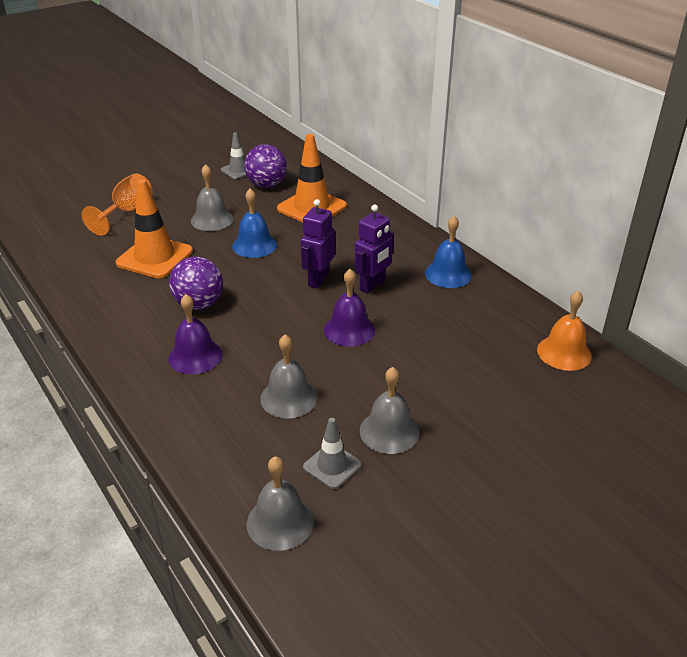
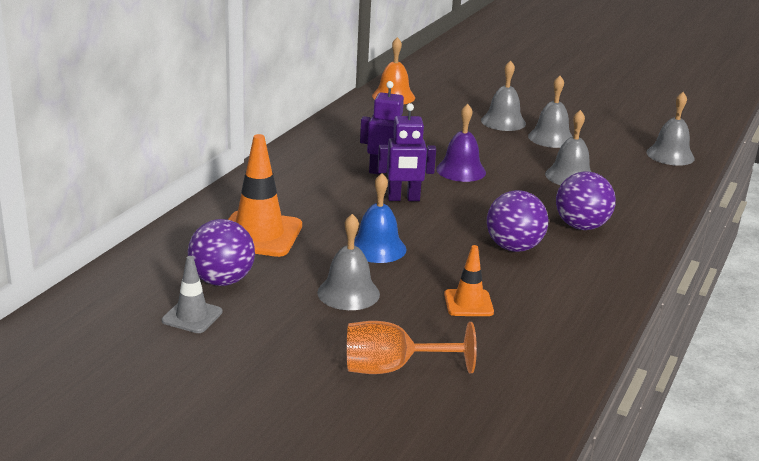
camera: 120 degrees left, 10 degrees down
orange traffic cone [116,179,193,279] -> orange traffic cone [444,245,494,316], size x0.56
purple bell [168,294,222,374] -> purple ball [556,171,616,230]
grey traffic cone [303,418,362,489] -> none
blue bell [425,216,472,288] -> none
none -> grey bell [481,60,526,131]

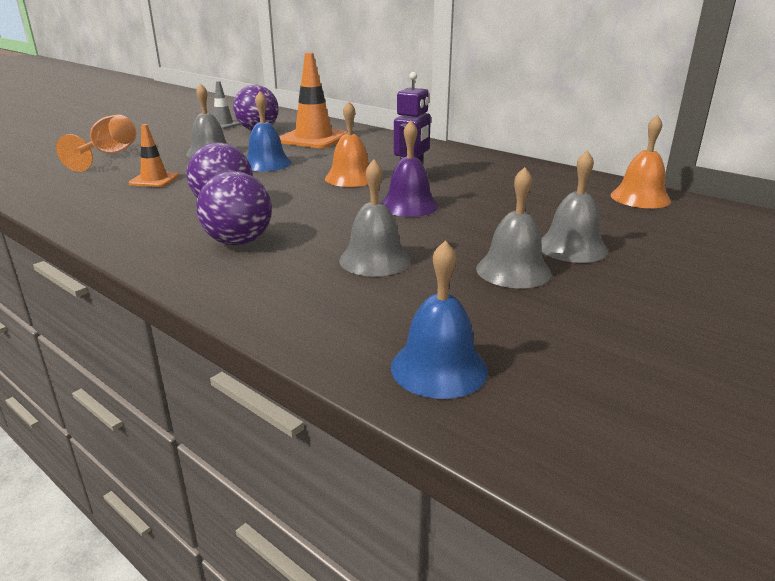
camera: 105 degrees right, 0 degrees up
purple robot [378,103,436,201] -> orange bell [325,101,369,187]
grey bell [646,92,695,166] -> blue bell [391,240,488,399]

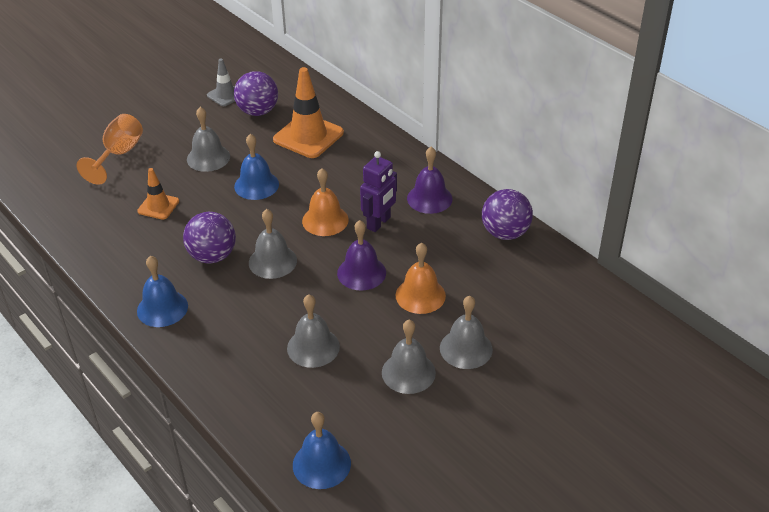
camera: 10 degrees right, 15 degrees up
purple ball [196,171,272,245] -> purple ball moved to [482,189,533,240]
orange bell [611,115,671,208] -> orange bell moved to [396,243,446,314]
none -> blue bell [137,256,188,327]
none -> grey bell [249,209,297,279]
none -> purple bell [407,147,452,214]

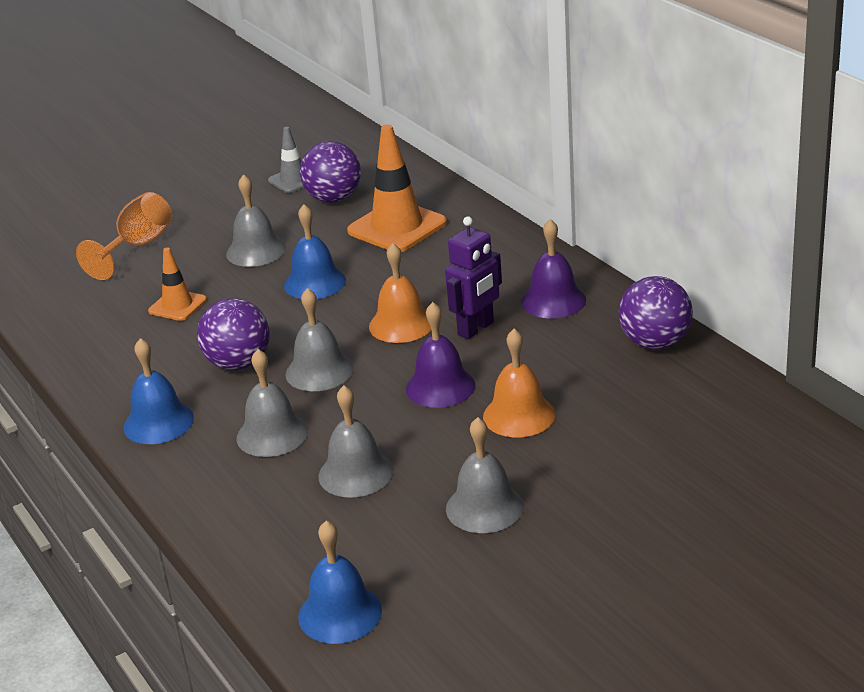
camera: 10 degrees right, 10 degrees down
grey bell [440,296,493,369] -> grey bell moved to [237,349,308,457]

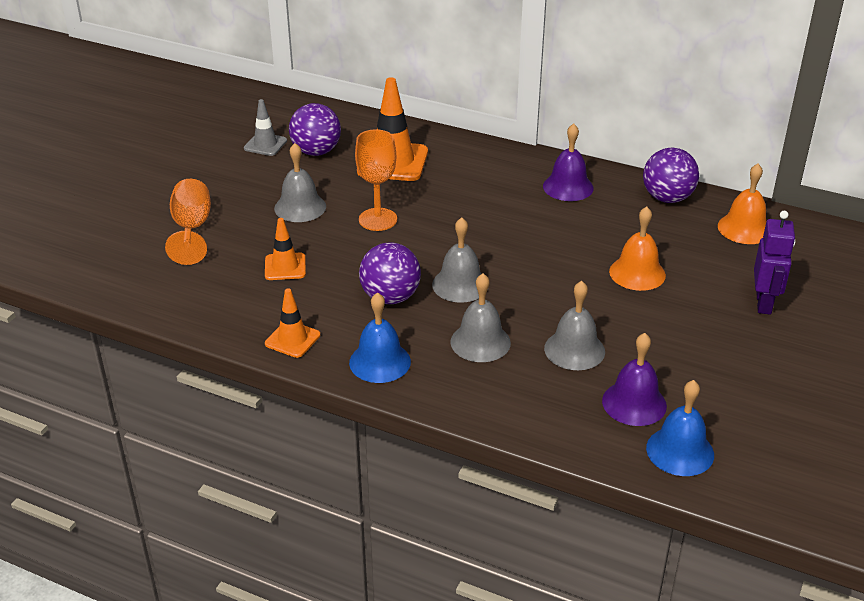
camera: 35 degrees left, 5 degrees up
blue bell [284,204,346,299] -> orange goblet [355,129,397,231]
orange bell [369,243,431,343] -> orange bell moved to [718,164,767,244]
purple bell [406,302,475,408] -> purple bell moved to [602,333,667,426]
purple robot [445,216,502,339] -> purple robot moved to [754,211,795,314]
grey bell [446,417,524,533] -> none
none -> orange traffic cone [265,288,320,358]

